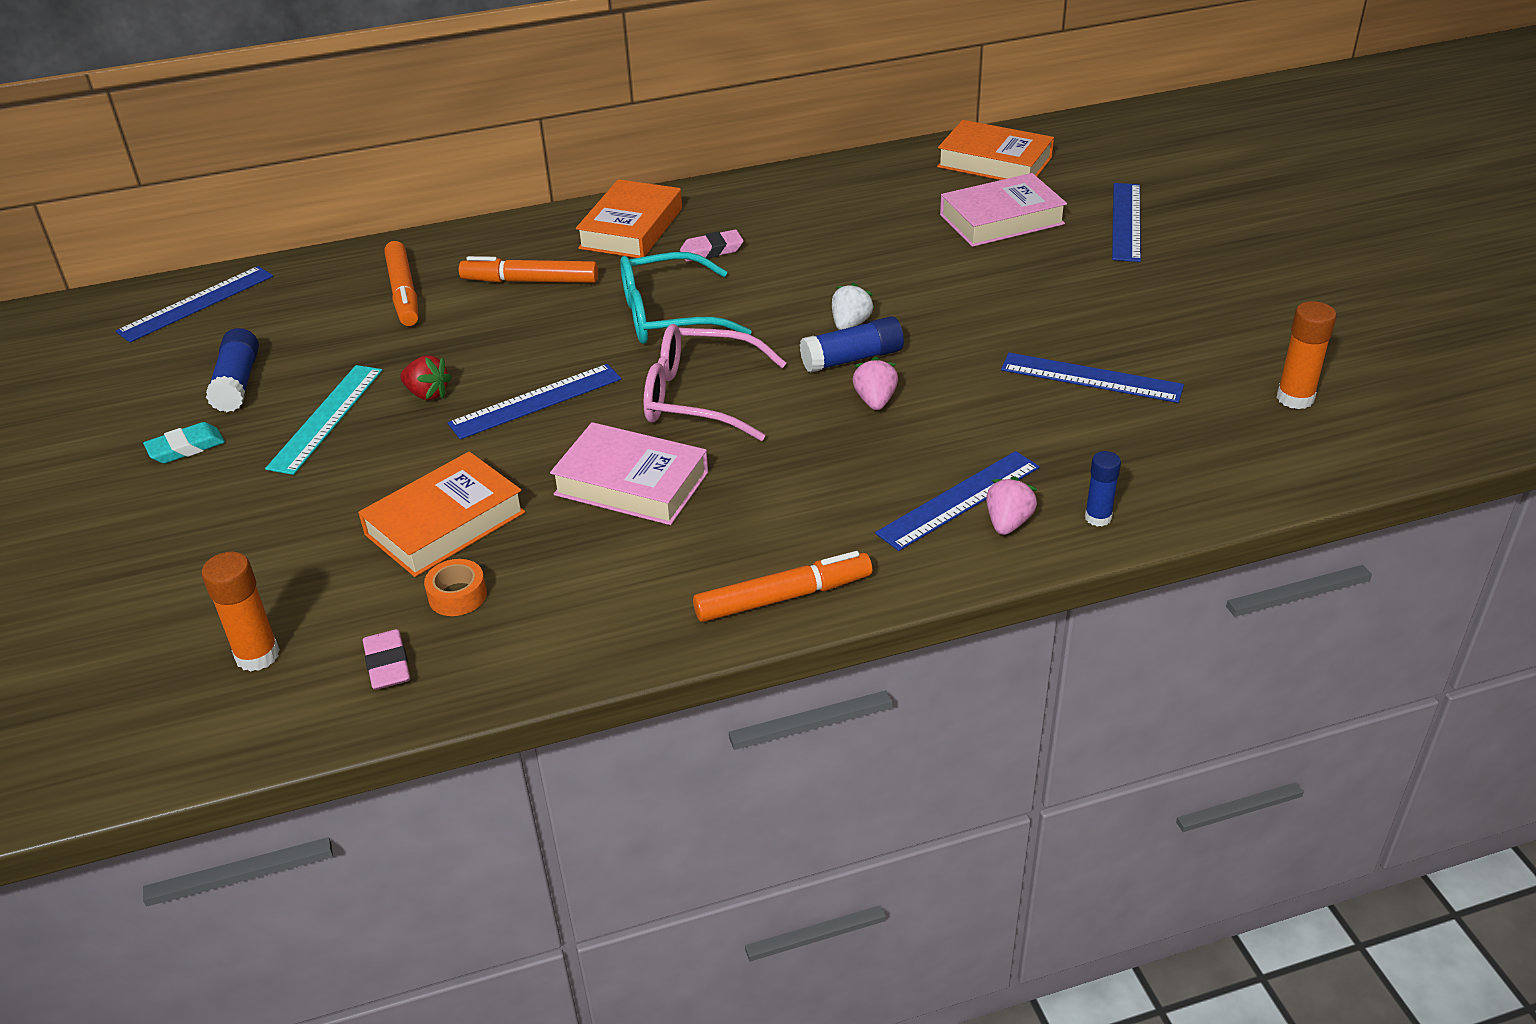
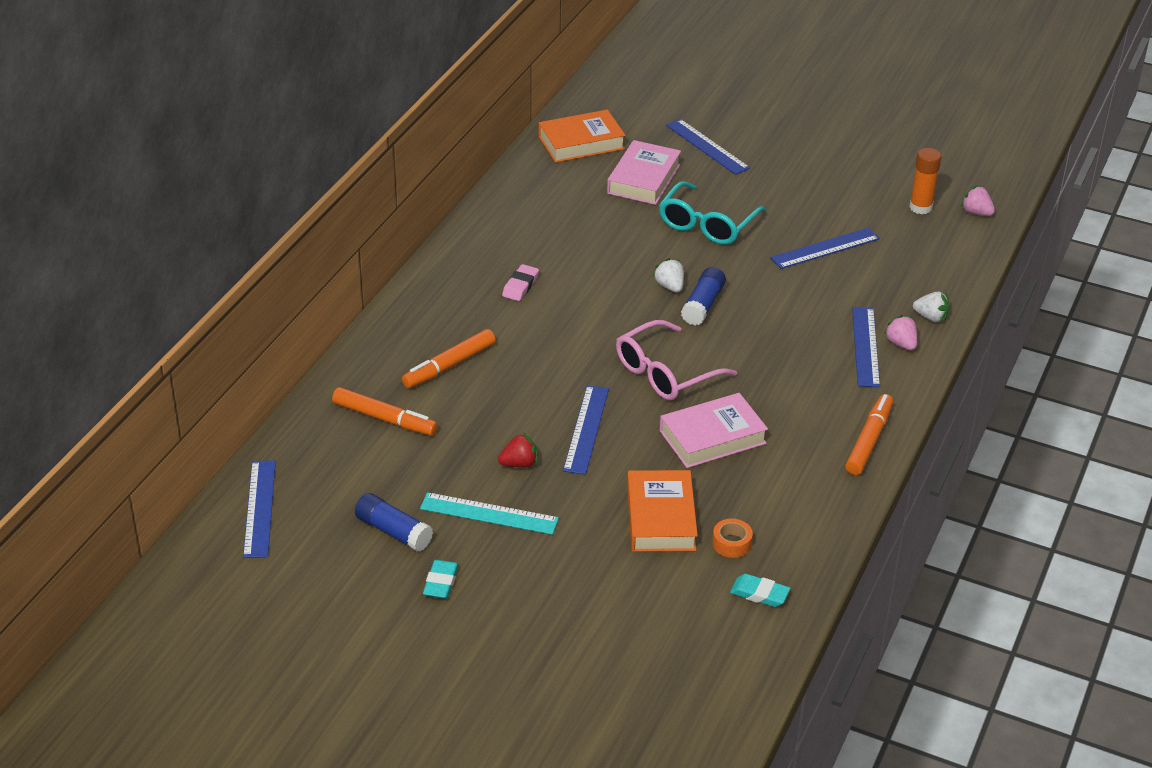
camera: 50 degrees left, 0 degrees up
orange glue stick [202,552,280,672] -> none
turquoise ruler [265,365,382,475] -> turquoise ruler turned 45 degrees counterclockwise [420,492,559,535]
pink eraser [363,629,410,690] -> turquoise eraser [730,574,790,607]
orange book [576,179,682,258] -> none
turquoise glasses [620,252,752,344] -> turquoise glasses moved to [659,181,766,245]
pink strawberry [853,357,898,410] -> pink strawberry moved to [961,186,995,216]
blue glue stick [1085,451,1121,527] -> white strawberry [913,291,949,322]

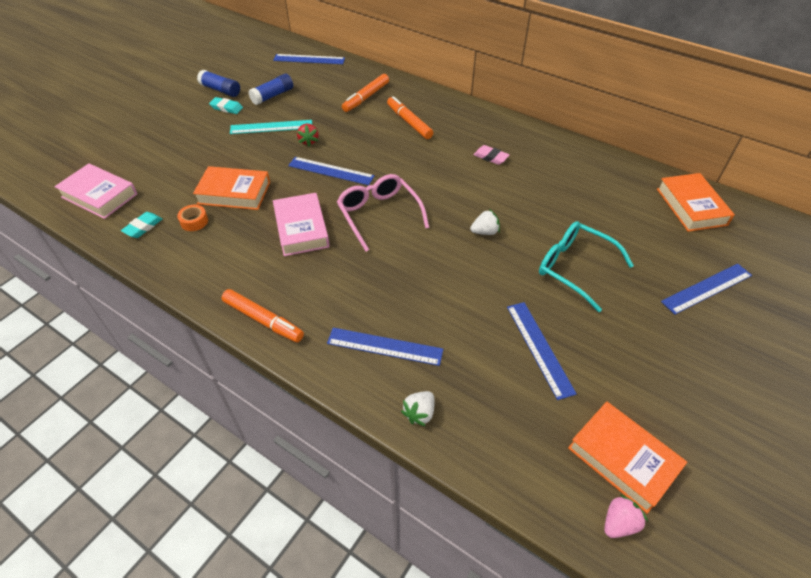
camera: 100 degrees right, 10 degrees up
turquoise ruler [420,492,559,535] -> turquoise ruler turned 60 degrees clockwise [230,120,312,134]
pink book [607,140,681,205] -> pink book moved to [54,163,137,219]
blue glue stick [681,267,726,326] -> blue glue stick moved to [197,70,240,97]
pink strawberry [884,315,917,350] -> none
orange glue stick [910,148,941,214] -> orange book [568,402,687,514]

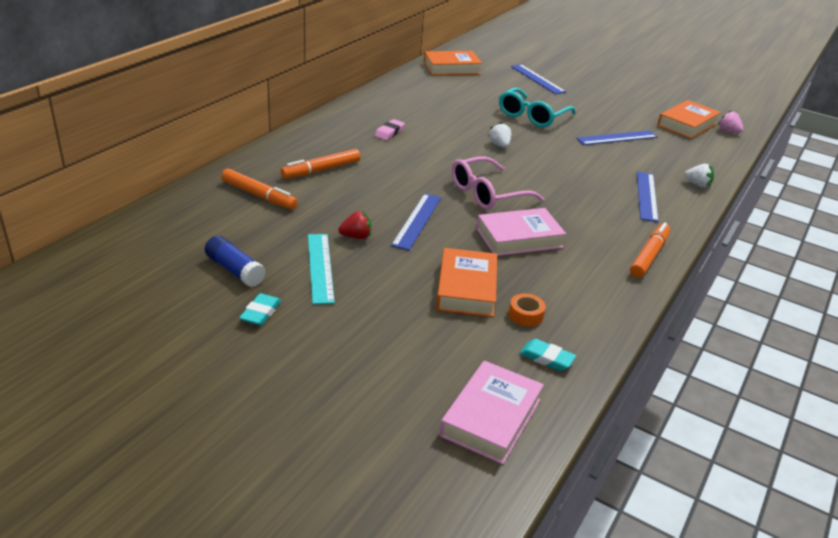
camera: 95 degrees left, 15 degrees down
blue glue stick [197,70,240,97] -> none
blue ruler [273,54,345,64] -> none

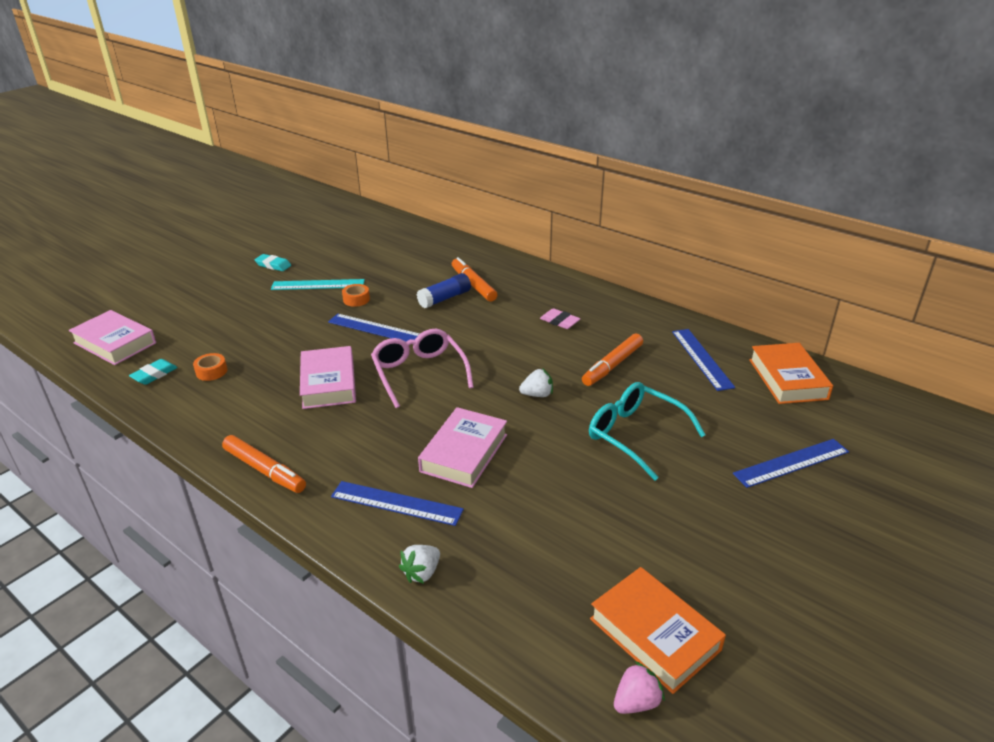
camera: 100 degrees right, 0 degrees up
blue glue stick [205,235,266,287] -> blue glue stick moved to [417,273,471,308]
orange marker [221,169,298,210] -> orange marker moved to [582,334,643,386]
red strawberry [338,211,372,239] -> orange tape [342,284,370,307]
orange book [436,248,497,317] -> none
blue ruler [576,130,658,145] -> blue ruler moved to [672,329,735,391]
none -> pink book [418,407,507,488]

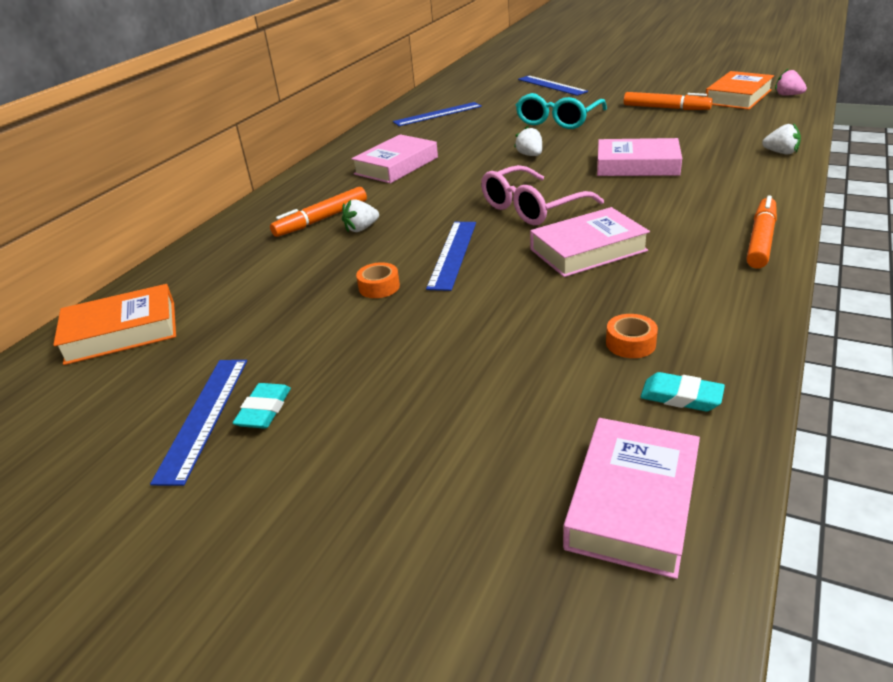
camera: 100 degrees left, 0 degrees up
turquoise ruler [271,279,365,290] -> none
blue ruler [331,481,464,526] -> blue ruler moved to [150,360,247,486]
blue glue stick [417,273,471,308] -> white strawberry [342,199,379,232]
pink eraser [540,308,580,329] -> pink book [351,134,438,184]
orange marker [582,334,643,386] -> orange marker moved to [624,92,713,110]
orange book [749,343,833,404] -> orange book moved to [53,284,176,365]

